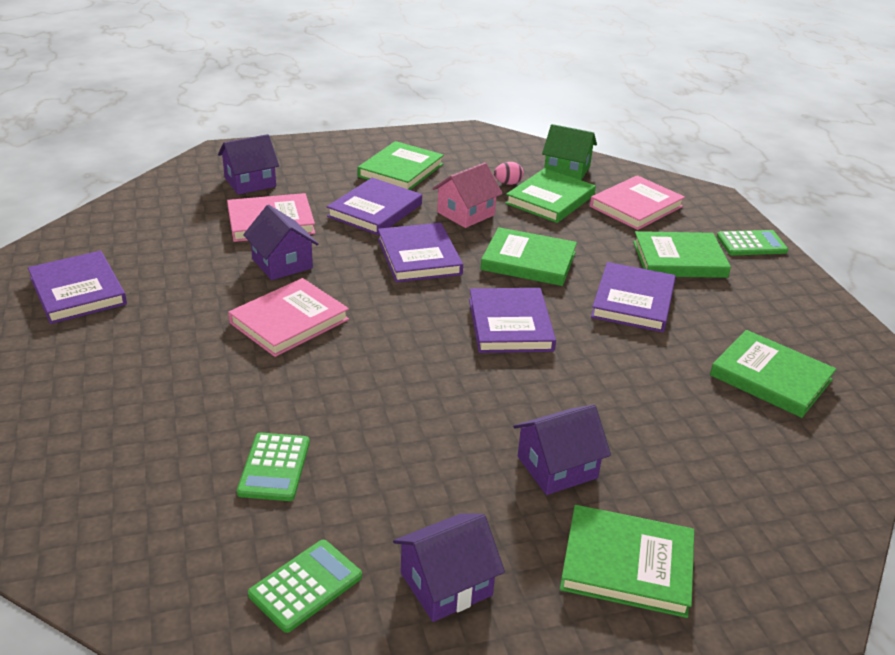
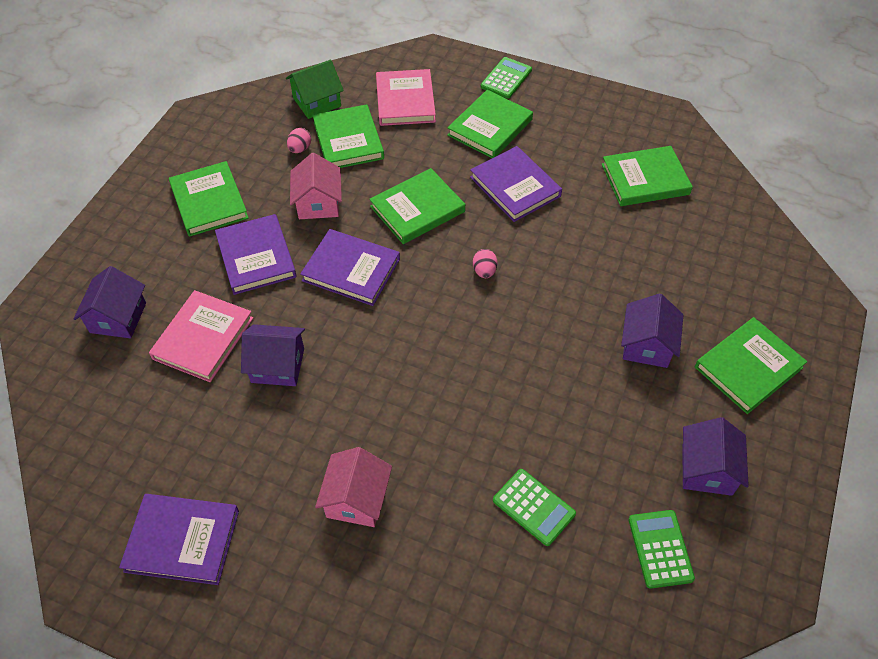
camera: 50 degrees left, 20 degrees up
pink book [228,278,349,357] -> none
purple book [469,288,556,353] -> pink egg [473,249,498,278]
none -> pink house [315,447,392,527]

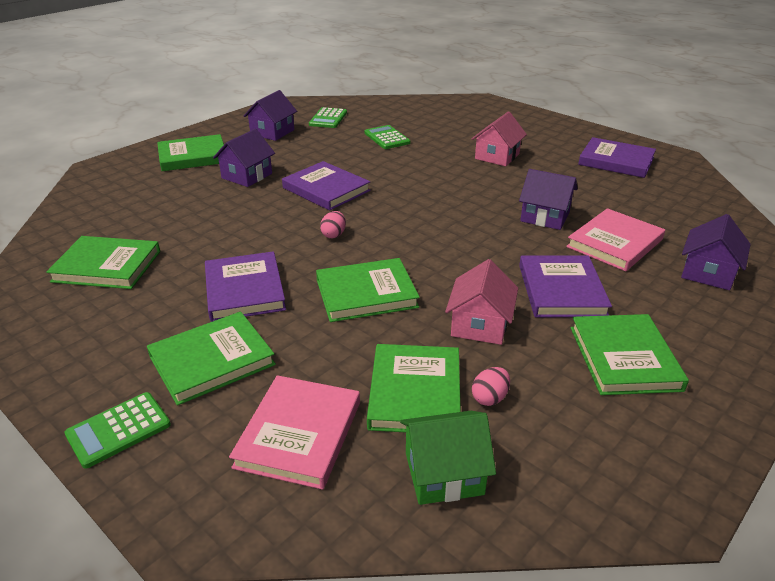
camera: 160 degrees left, 20 degrees down
purple book [300,229,400,306] -> purple book moved to [282,161,371,211]

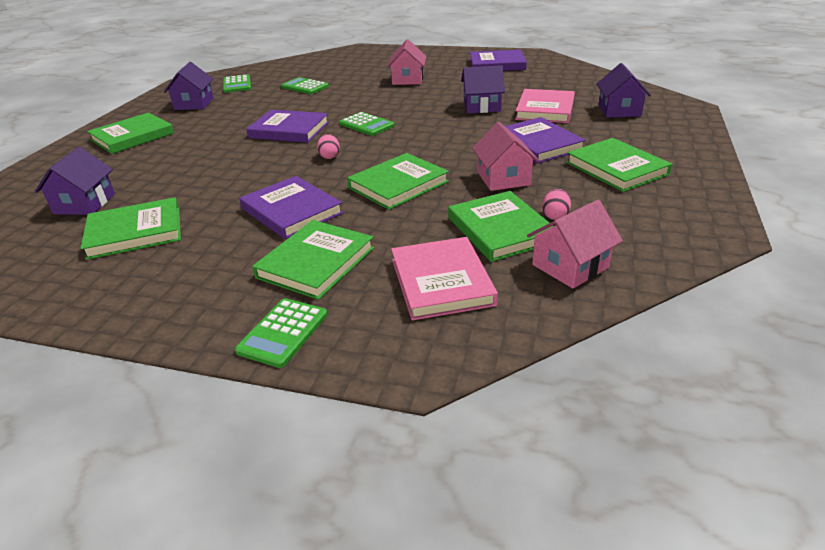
camera: 25 degrees left, 0 degrees up
purple house [213,129,275,187] -> purple house moved to [35,147,115,215]
green house [400,411,496,505] -> pink house [527,200,623,289]
none -> green calculator [339,112,395,136]

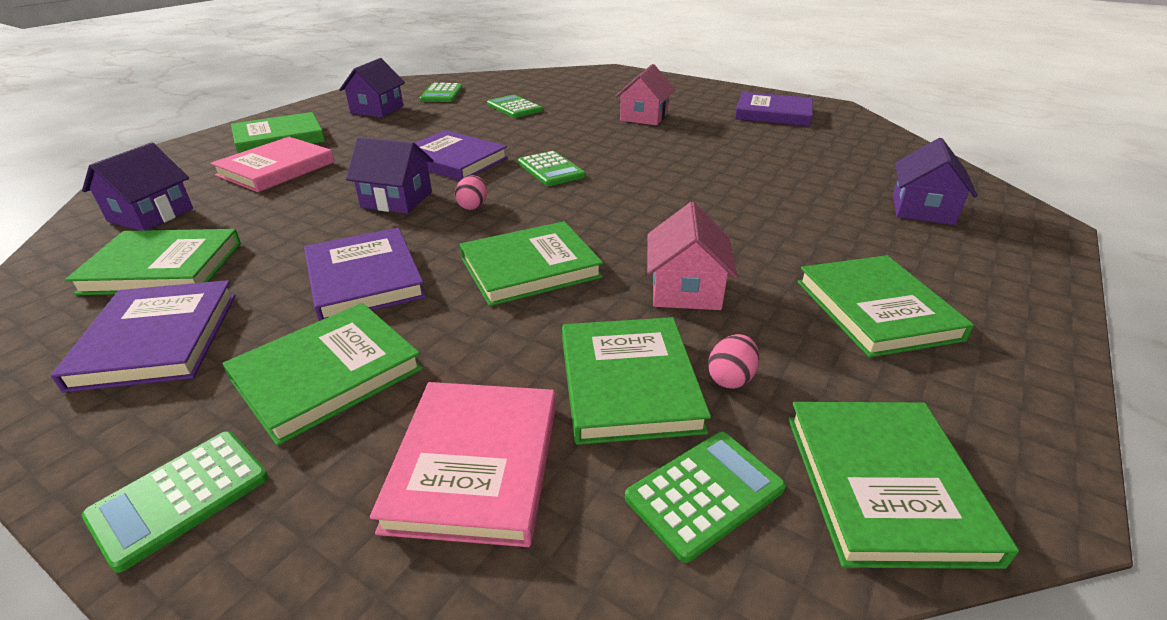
camera: 15 degrees right, 0 degrees up
purple house [461,65,505,113] -> purple house moved to [346,137,434,214]
purple book [505,117,586,164] -> purple book moved to [51,280,236,393]
pink book [515,89,575,123] -> pink book moved to [211,137,335,192]
pink house [527,200,623,289] -> green calculator [625,432,786,563]
none -> green book [788,402,1019,569]

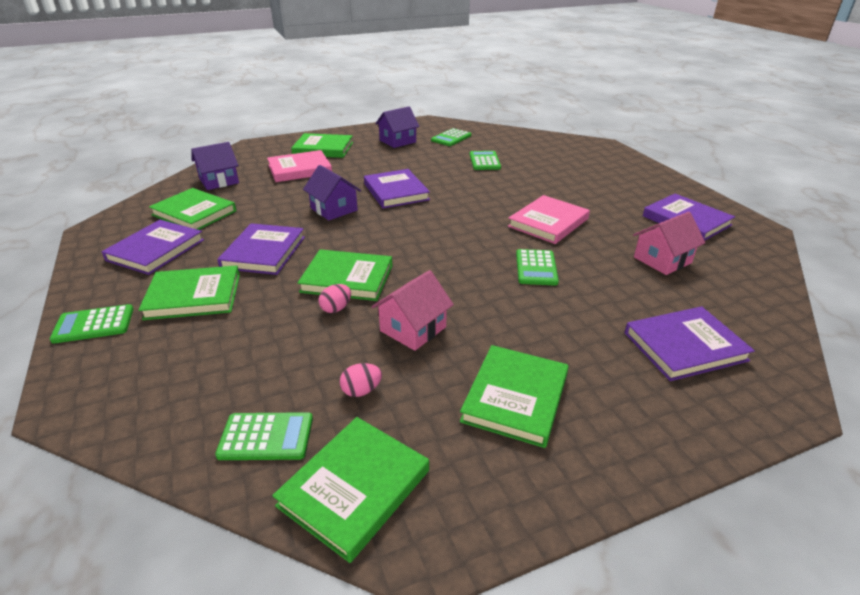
camera: 35 degrees right, 0 degrees up
pink book [370,382,556,547] -> pink book moved to [508,195,590,244]
pink egg [455,175,487,210] -> pink egg moved to [319,284,351,313]
green calculator [518,151,585,186] -> green calculator moved to [516,249,559,286]
green book [562,317,711,445] -> none
pink house [615,64,675,125] -> pink house moved to [633,212,705,275]
purple house [893,138,977,225] -> purple book [624,306,755,381]

